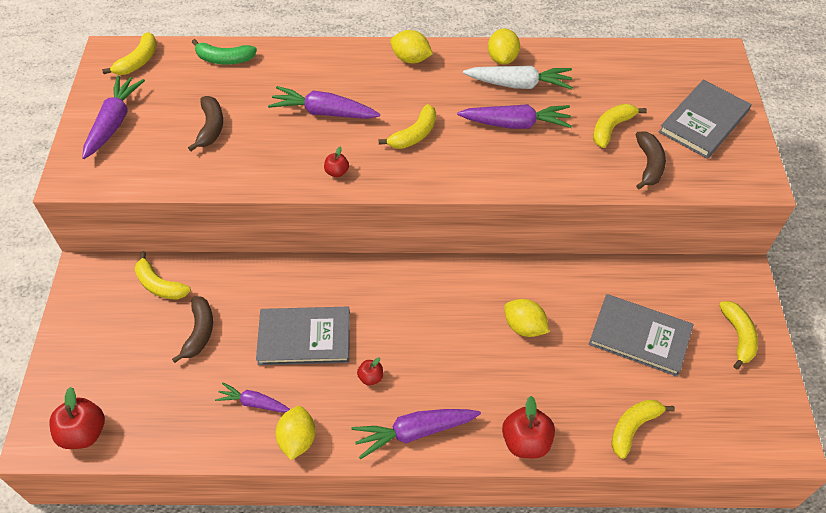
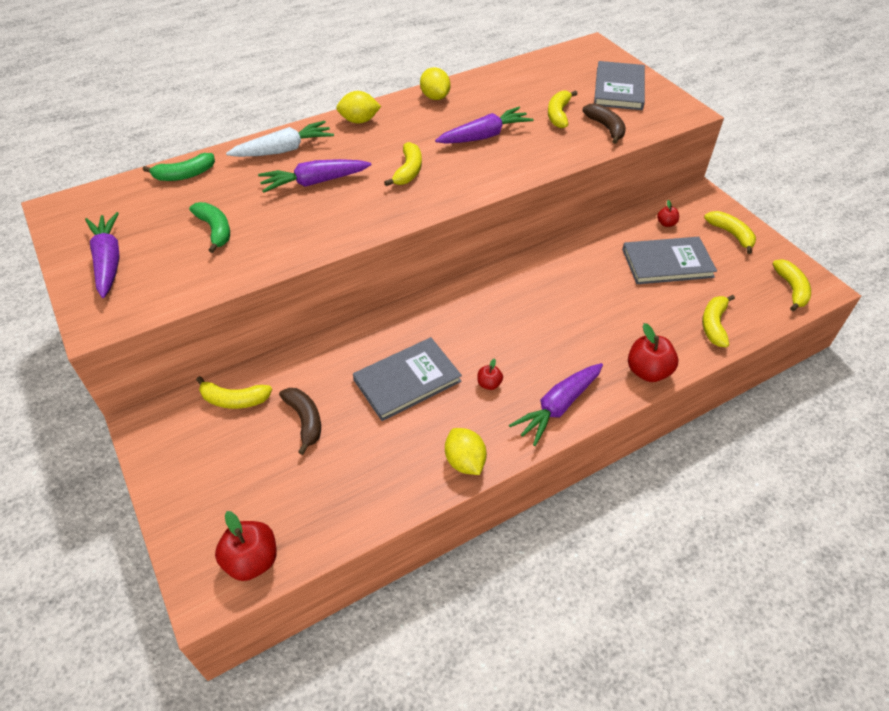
camera: 30 degrees left, 5 degrees down
yellow banana [102,32,157,75] -> yellow banana moved to [772,259,811,311]
brown banana [188,96,223,151] -> green banana [189,202,230,253]
purple carrot [215,383,290,413] -> none
red apple [324,146,349,177] -> red apple moved to [657,200,679,227]
white carrot [463,65,573,89] -> white carrot moved to [226,121,334,157]
yellow lemon [504,299,549,337] -> none

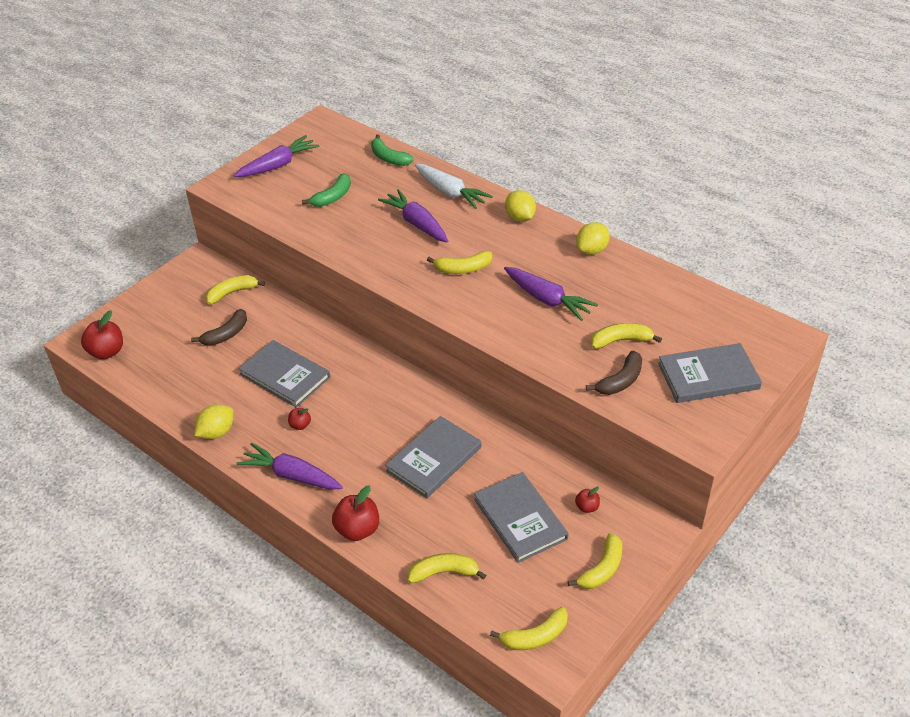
camera: 70 degrees right, 5 degrees down
yellow banana [196,376,272,409] -> yellow banana turned 75 degrees clockwise [206,275,265,304]
none -> grey book [385,416,481,498]

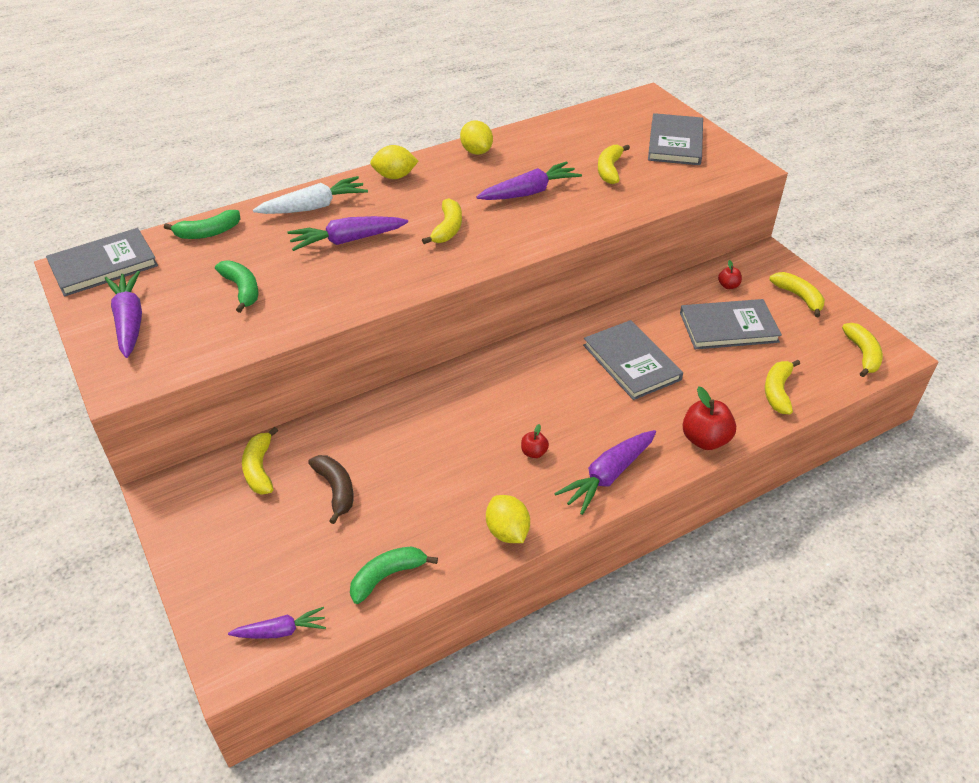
camera: 70 degrees left, 0 degrees up
red apple [81,311,123,359] -> purple carrot [228,607,326,639]
grey book [238,340,330,408] -> grey book moved to [46,228,158,297]
brown banana [586,351,642,395] -> none
none -> green banana [350,546,438,604]

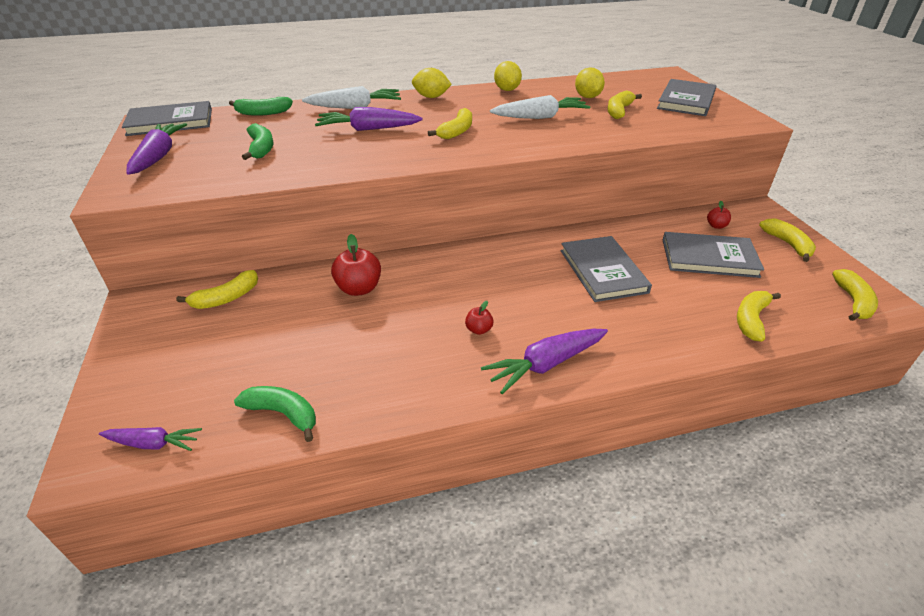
camera: 15 degrees right, 5 degrees down
yellow banana [242,427,278,495] -> yellow banana turned 135 degrees counterclockwise [176,270,258,309]
brown banana [308,455,353,524] -> none
green banana [350,546,438,604] -> green banana turned 45 degrees clockwise [234,386,316,442]
purple carrot [476,161,582,200] -> white carrot [490,95,591,119]
yellow lemon [486,495,530,543] -> yellow lemon moved to [575,68,605,98]
red apple [683,386,736,450] -> red apple moved to [331,234,381,296]

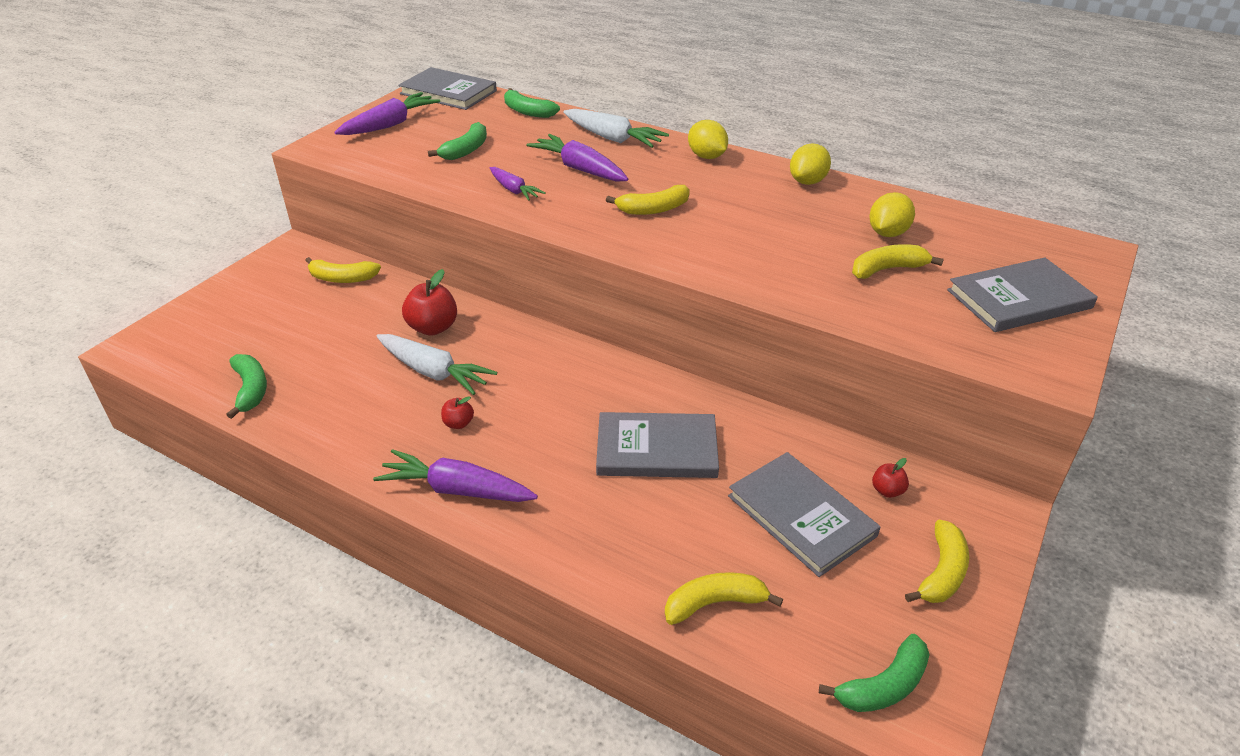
camera: 45 degrees right, 0 degrees up
purple carrot [99,427,202,451] -> purple carrot moved to [490,167,546,201]
white carrot [490,95,591,119] -> white carrot moved to [376,334,497,395]
grey book [560,236,652,302] -> grey book turned 60 degrees clockwise [596,412,719,478]
yellow banana [832,269,878,321] -> green banana [819,634,930,712]

